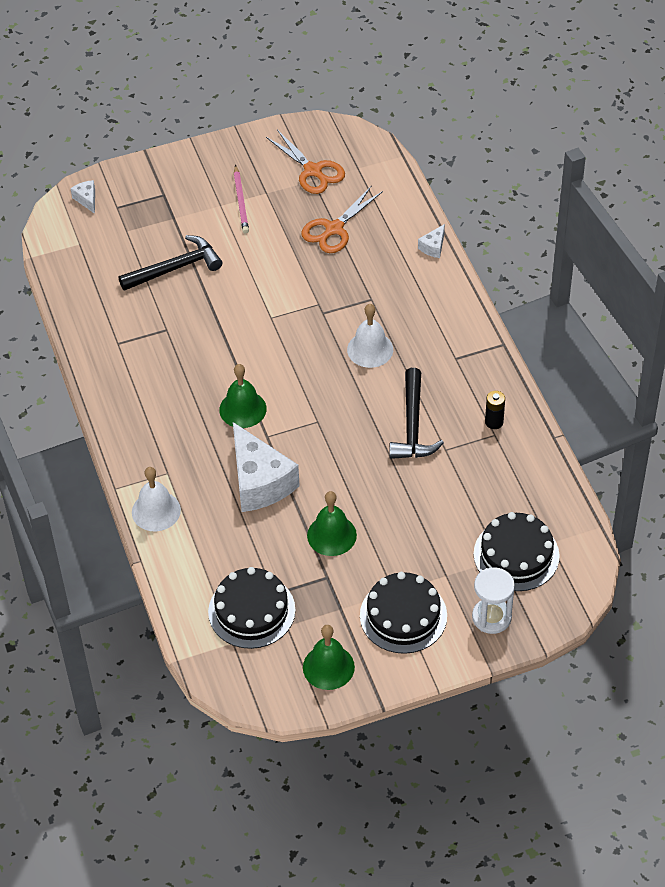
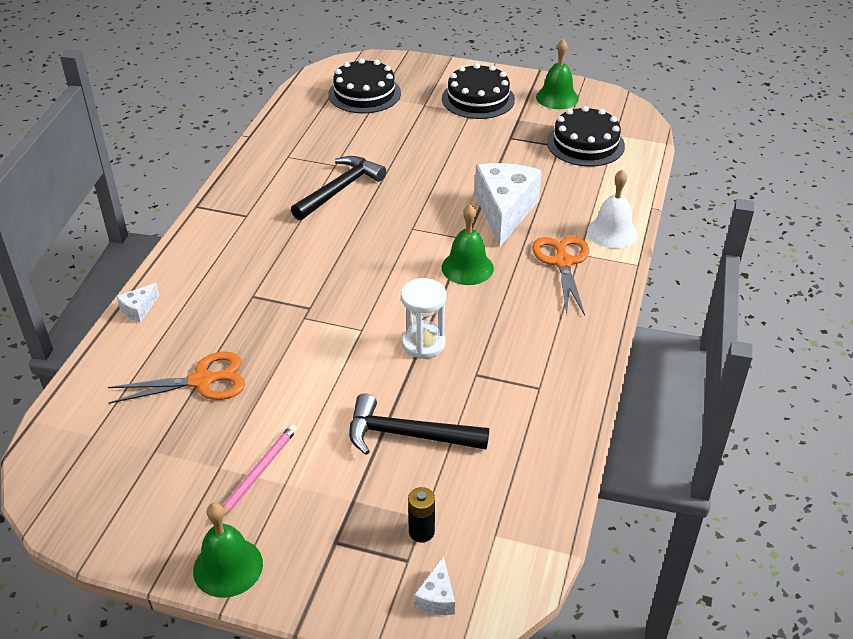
camera: 145 degrees left, 10 degrees down
orange scissors [266,130,345,194] -> orange scissors moved to [532,236,589,315]
green bell [307,491,357,556] -> green bell moved to [193,503,263,598]
white bell [347,304,393,368] -> none
white cheese [418,224,445,258] -> white cheese turned 150 degrees clockwise [116,283,160,322]
white hourglass [472,567,515,634] -> white hourglass moved to [401,278,446,359]
black battery [485,391,505,429] -> black battery moved to [408,487,435,543]

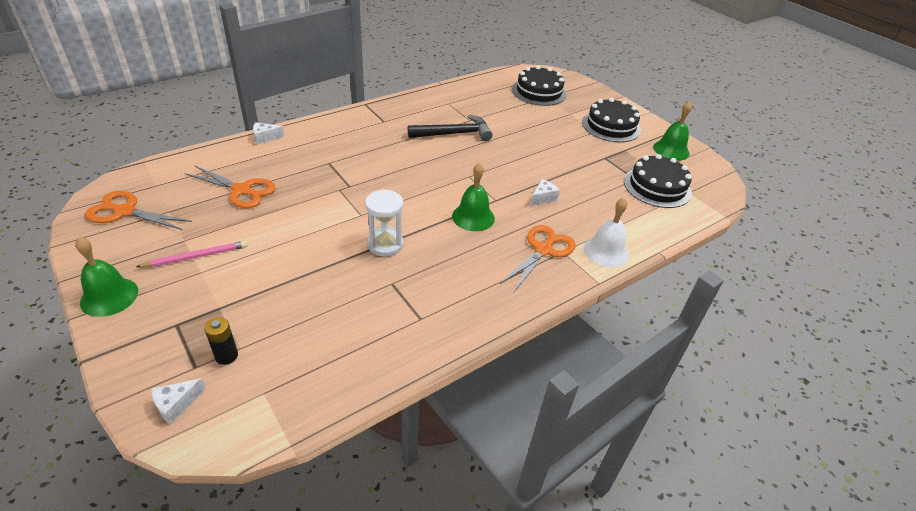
camera: 35 degrees right, 0 degrees up
black hammer [349,393,489,455] -> none
white cheese [475,163,542,246] -> white cheese [530,179,560,206], size x0.43
none -> orange scissors [85,191,192,230]

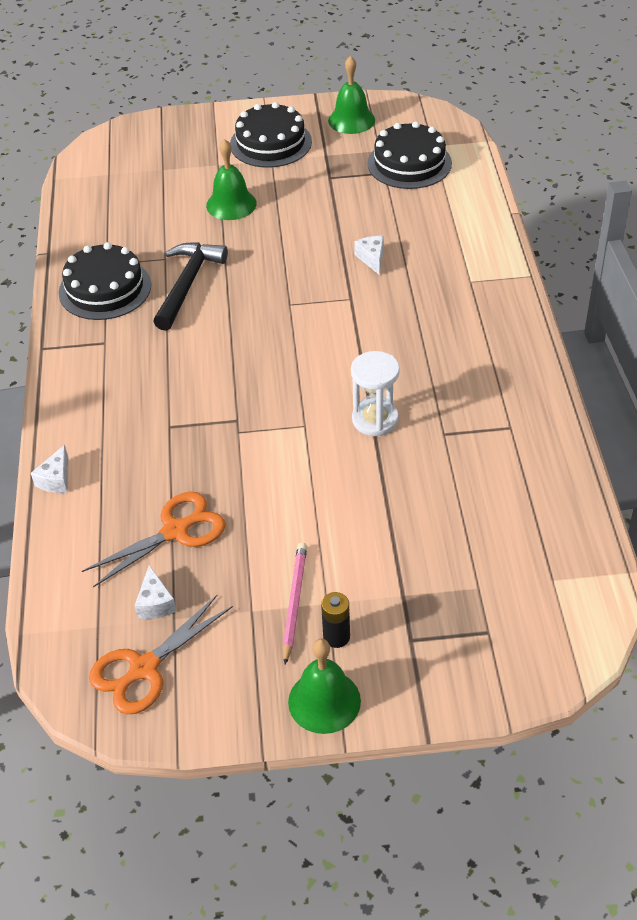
camera: 55 degrees left, 5 degrees up
white cheese [151,378,206,424] -> white cheese moved to [135,565,176,619]
black battery [204,317,238,365] -> black battery moved to [321,592,350,648]
green bell [452,163,495,231] -> green bell moved to [206,139,257,220]
orange scissors [500,225,576,292] -> none
black cake [512,66,566,106] -> black cake moved to [59,242,151,320]
white bell [584,198,629,268] -> none

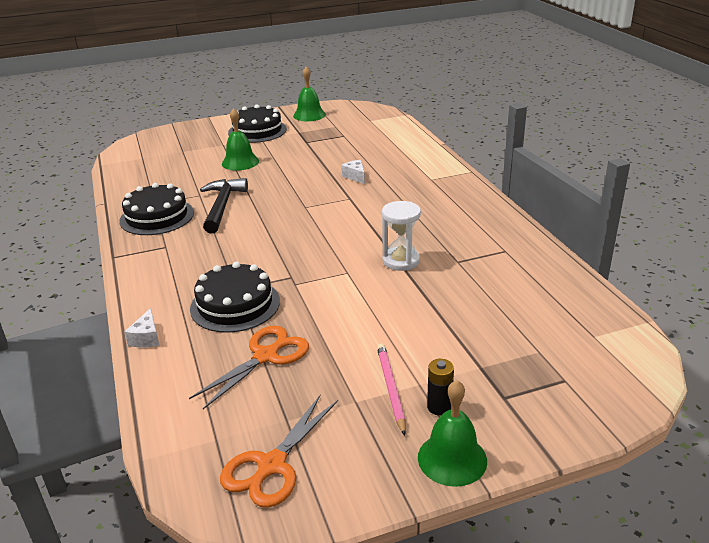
camera: 15 degrees left, 15 degrees down
white cheese [135,565,176,619] -> none
black cake [368,121,452,189] -> black cake moved to [190,262,280,333]

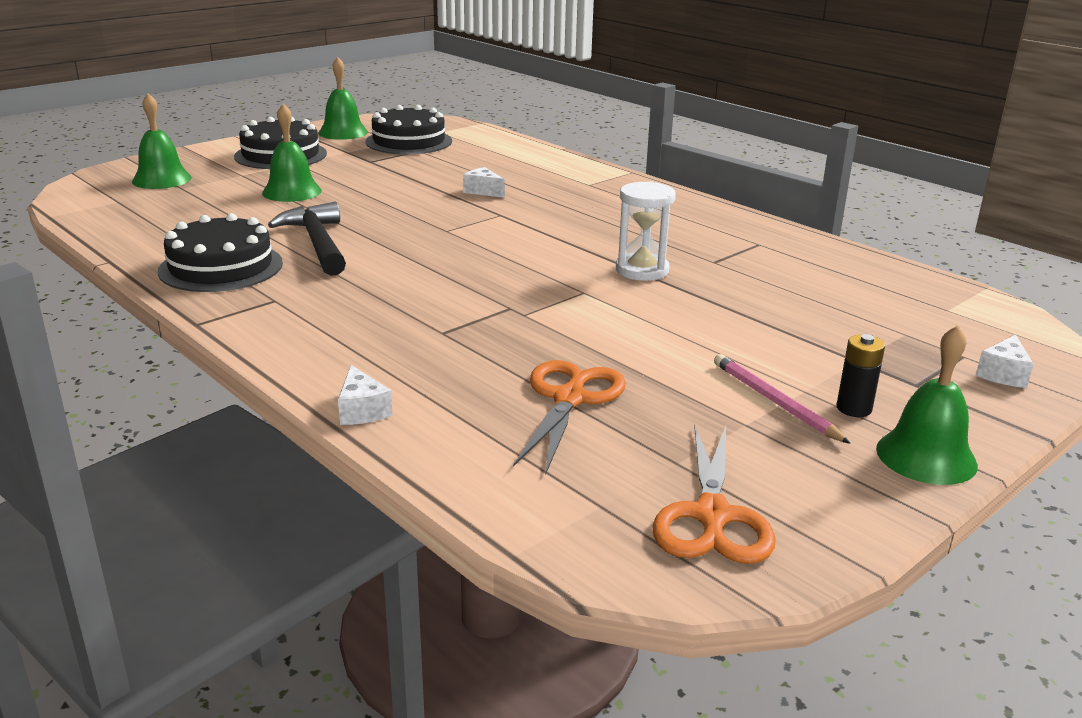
camera: 25 degrees left, 5 degrees down
black cake [190,262,280,333] -> black cake moved to [366,105,452,154]
none -> green bell [132,93,192,189]
none -> white cheese [976,335,1034,388]

